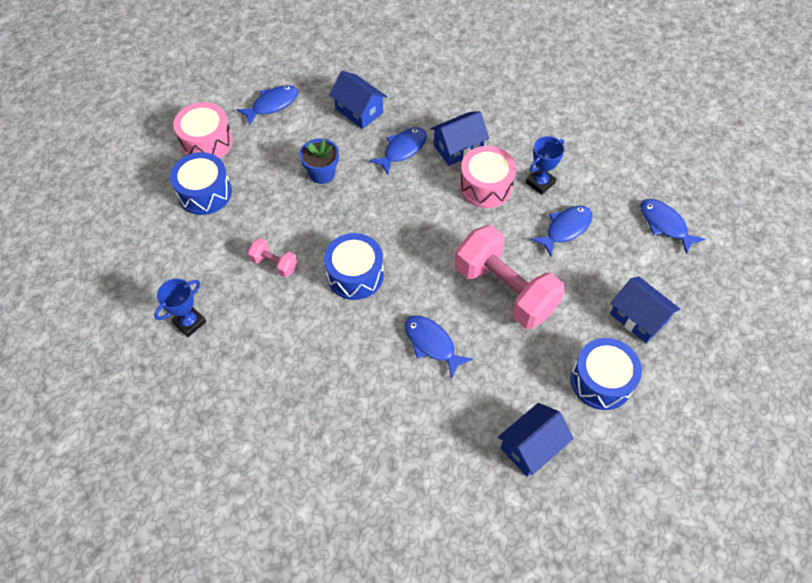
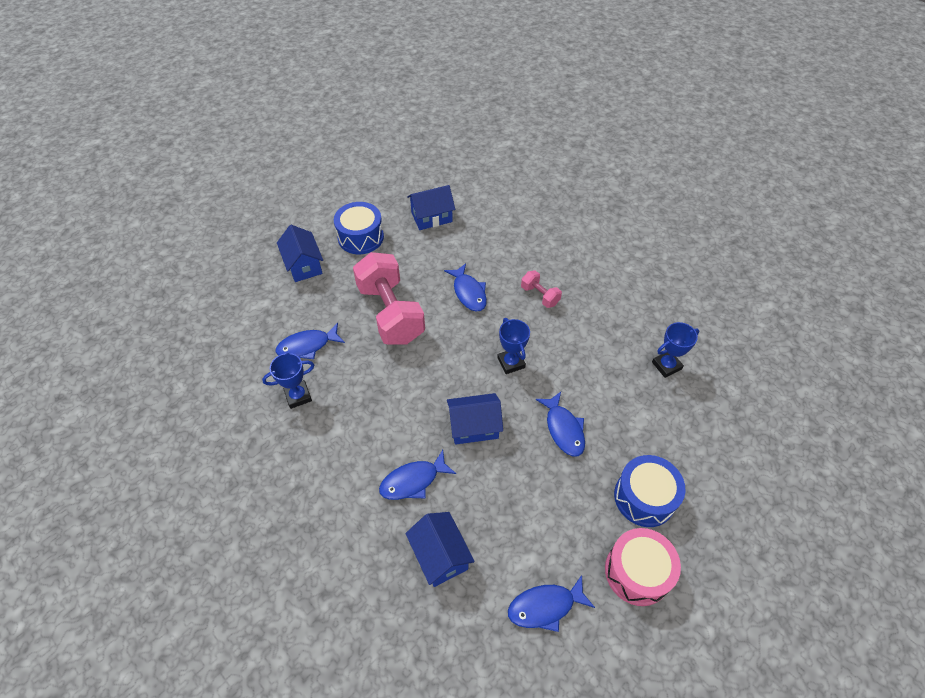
camera: 160 degrees left, 5 degrees down
pink dumbbell [247,238,298,277] -> pink dumbbell moved to [521,270,562,308]
blue flower pot [300,138,339,184] -> none
blue drum [324,233,384,300] -> blue trophy [497,318,530,374]
blue house [430,111,489,166] -> blue house moved to [447,393,503,445]
pink drum [459,146,516,208] -> none
blue fish [641,199,705,255] -> blue fish moved to [536,392,585,457]

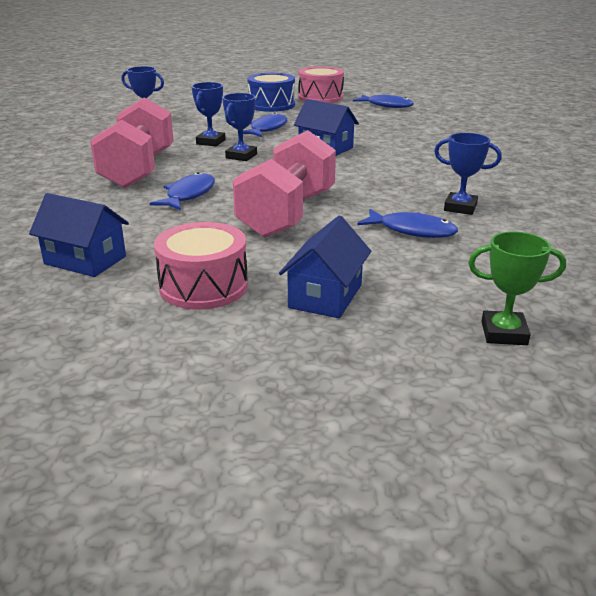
camera: 135 degrees left, 25 degrees down
blue drum [334,202,384,254] -> pink drum [154,222,248,309]
blue fish [379,450,456,500] -> none
blue house [405,512,475,587] -> none
pink dumbbell [521,270,562,308] -> pink dumbbell [90,97,174,188], size x2.22
none -> blue trophy [191,82,226,146]
none -> green trophy [468,231,566,345]

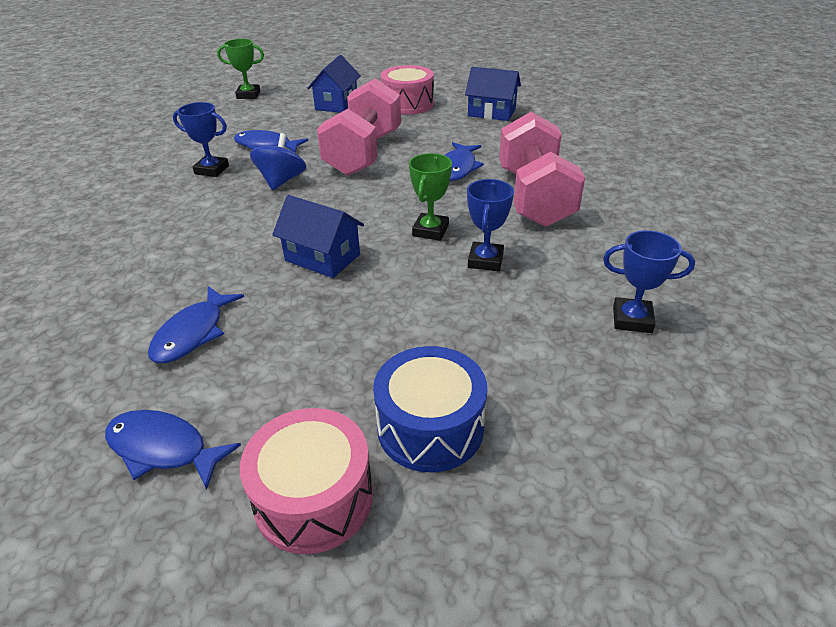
camera: 175 degrees right, 10 degrees up
blue trophy [222,93,257,161] -> green trophy [409,153,452,241]
blue fish [243,112,287,137] -> blue fish moved to [148,286,244,363]
none -> blue spinning top [250,133,306,190]

